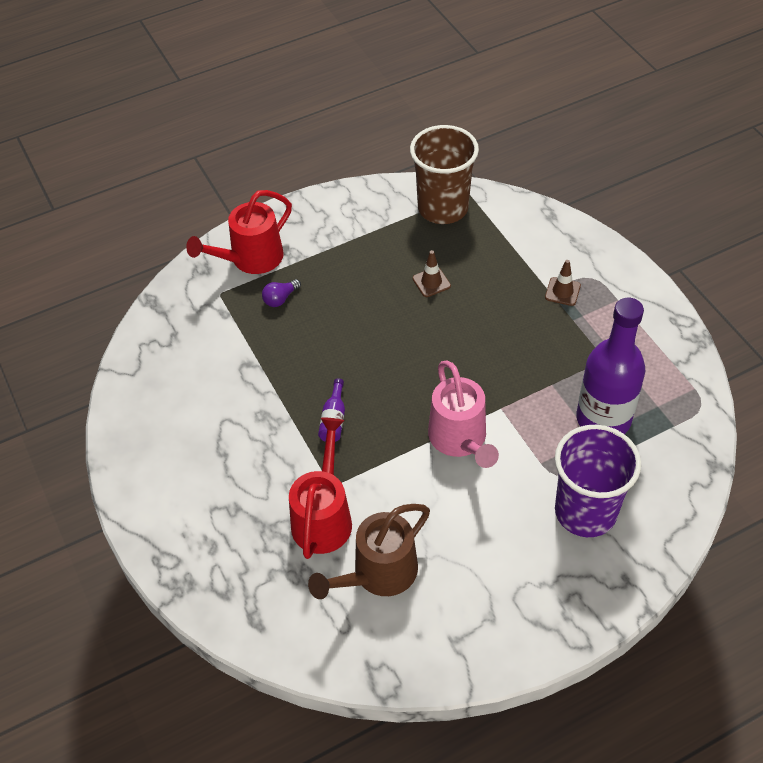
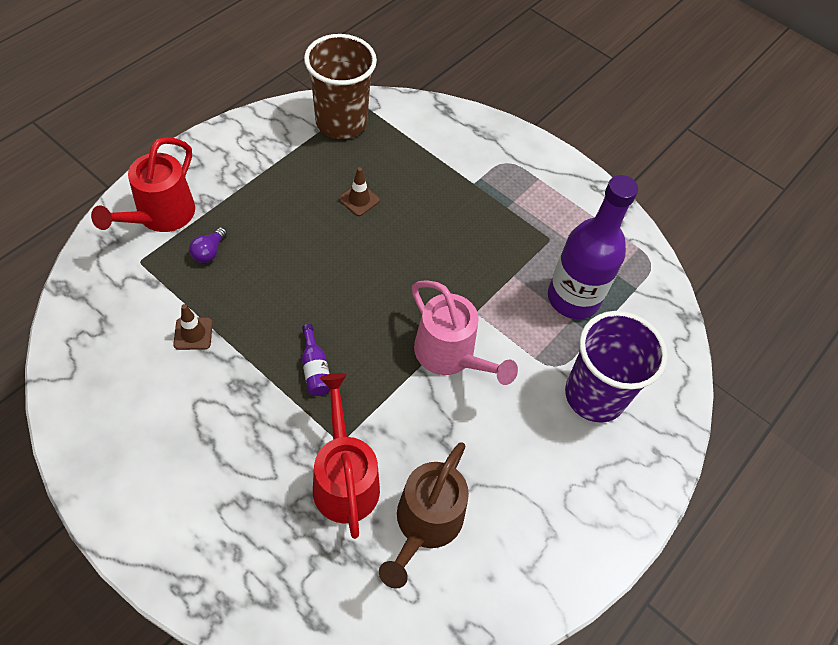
camera: 30 degrees left, 5 degrees up
brown traffic cone [545,260,581,306] -> brown traffic cone moved to [173,304,213,350]

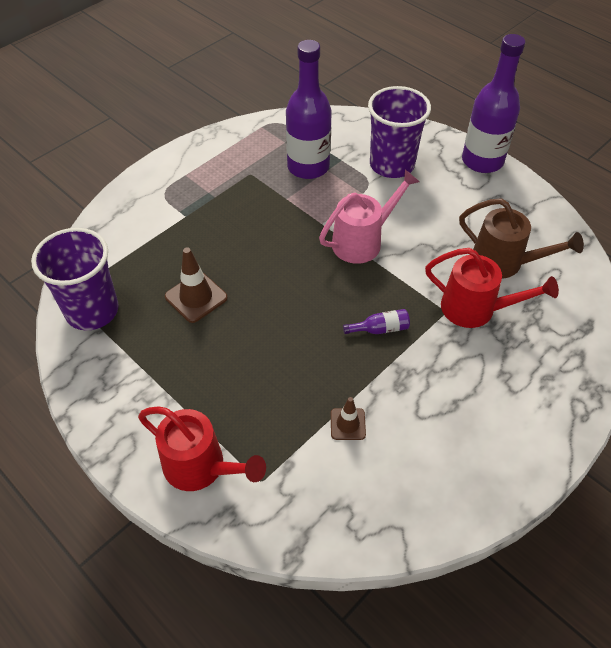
camera: 80 degrees left, 5 degrees down
purple light bulb [189,227,227,263] -> none
brown cup [304,34,377,139] -> purple cup [31,228,119,330]
red watering can [313,373,380,539] -> red watering can turned 150 degrees counterclockwise [425,248,559,328]
brown traffic cone [339,167,380,216] -> brown traffic cone [165,247,228,323], size x1.60
none -> purple bottle [462,34,525,173]

